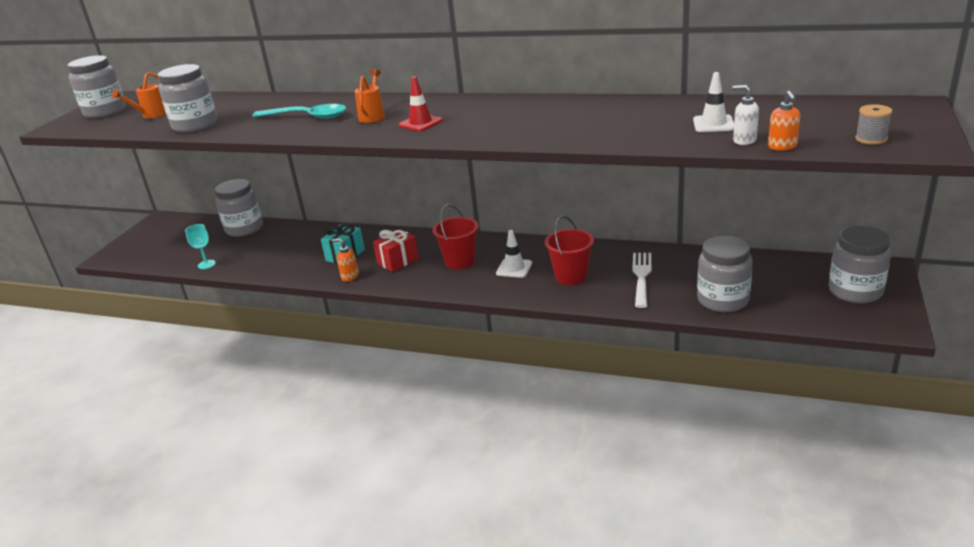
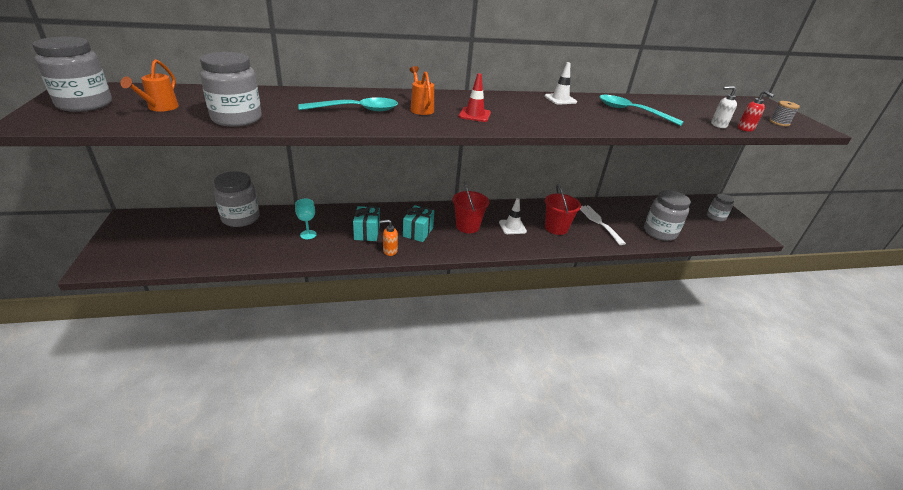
camera: 35 degrees left, 5 degrees up
turquoise goblet [185,224,216,269] -> turquoise goblet moved to [295,199,317,239]
red gift [373,229,419,272] -> turquoise gift [403,205,434,242]
white traffic cone [693,72,734,132] -> white traffic cone moved to [544,62,577,105]
orange soap dispenser [768,91,800,151] -> red soap dispenser [738,90,775,132]
grey jar [829,226,891,303] -> grey jar [707,194,734,222], size x0.60
none -> turquoise spoon [599,95,684,126]

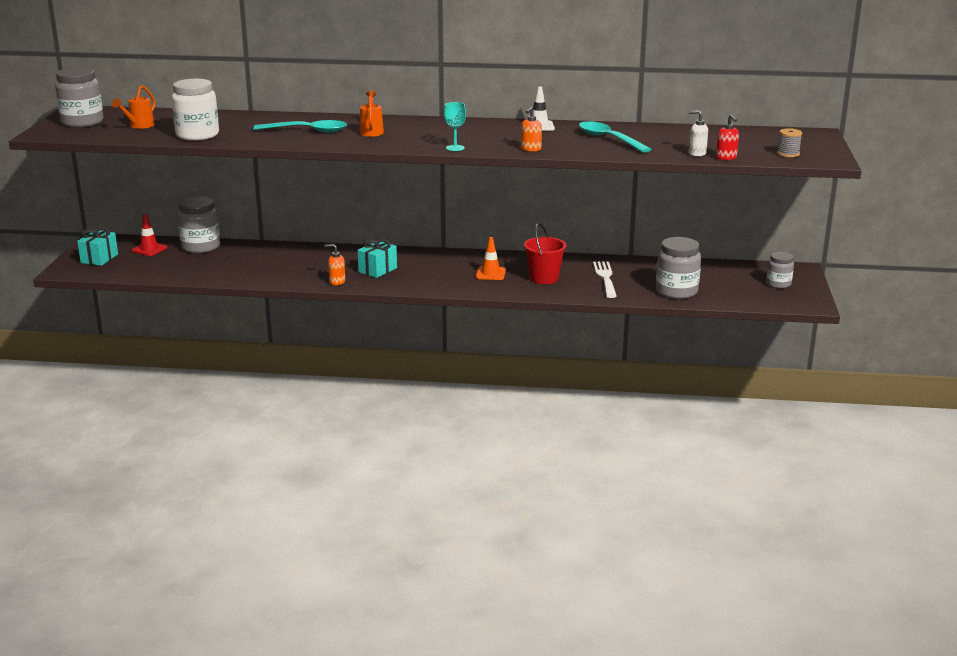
camera: 20 degrees right, 10 degrees down
grey jar [200,52,262,127] -> white jar [171,79,219,141]
turquoise goblet [295,199,317,239] -> turquoise goblet moved to [444,102,466,151]
turquoise gift [353,205,380,241] -> turquoise gift moved to [77,227,118,266]
red bucket [452,182,489,233] -> none
red traffic cone [459,73,491,122] -> red traffic cone moved to [132,214,167,256]
white traffic cone [499,198,527,234] -> orange traffic cone [476,237,506,280]
none -> orange soap dispenser [521,107,542,152]

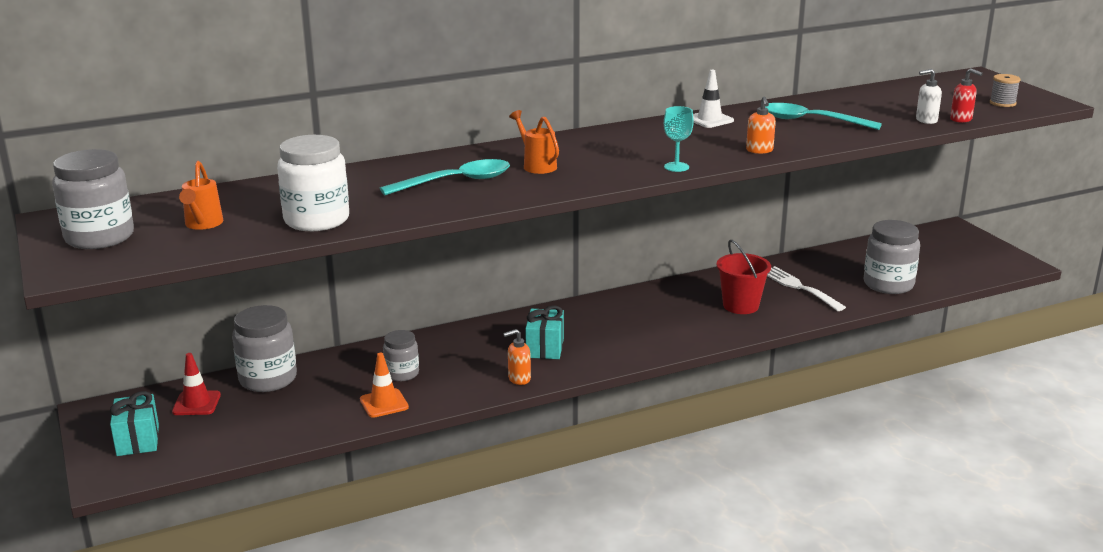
camera: 30 degrees left, 0 degrees up
orange traffic cone [476,237,506,280] -> orange traffic cone moved to [360,353,409,418]
grey jar [766,252,794,288] -> grey jar moved to [383,330,419,381]

